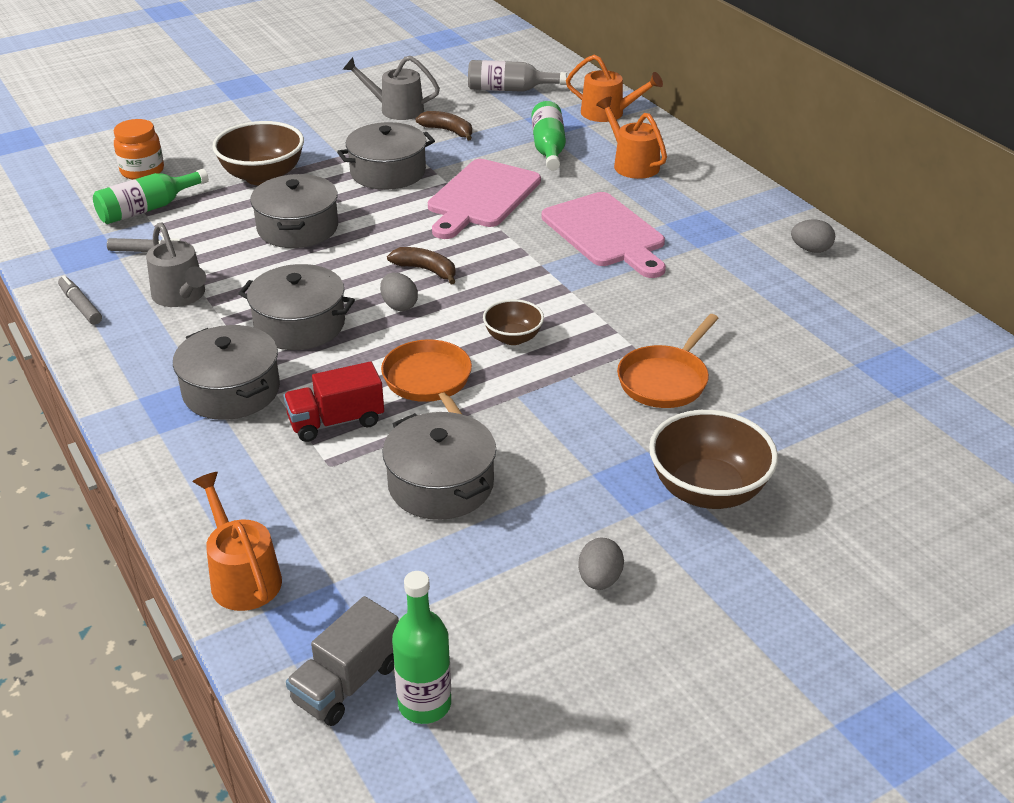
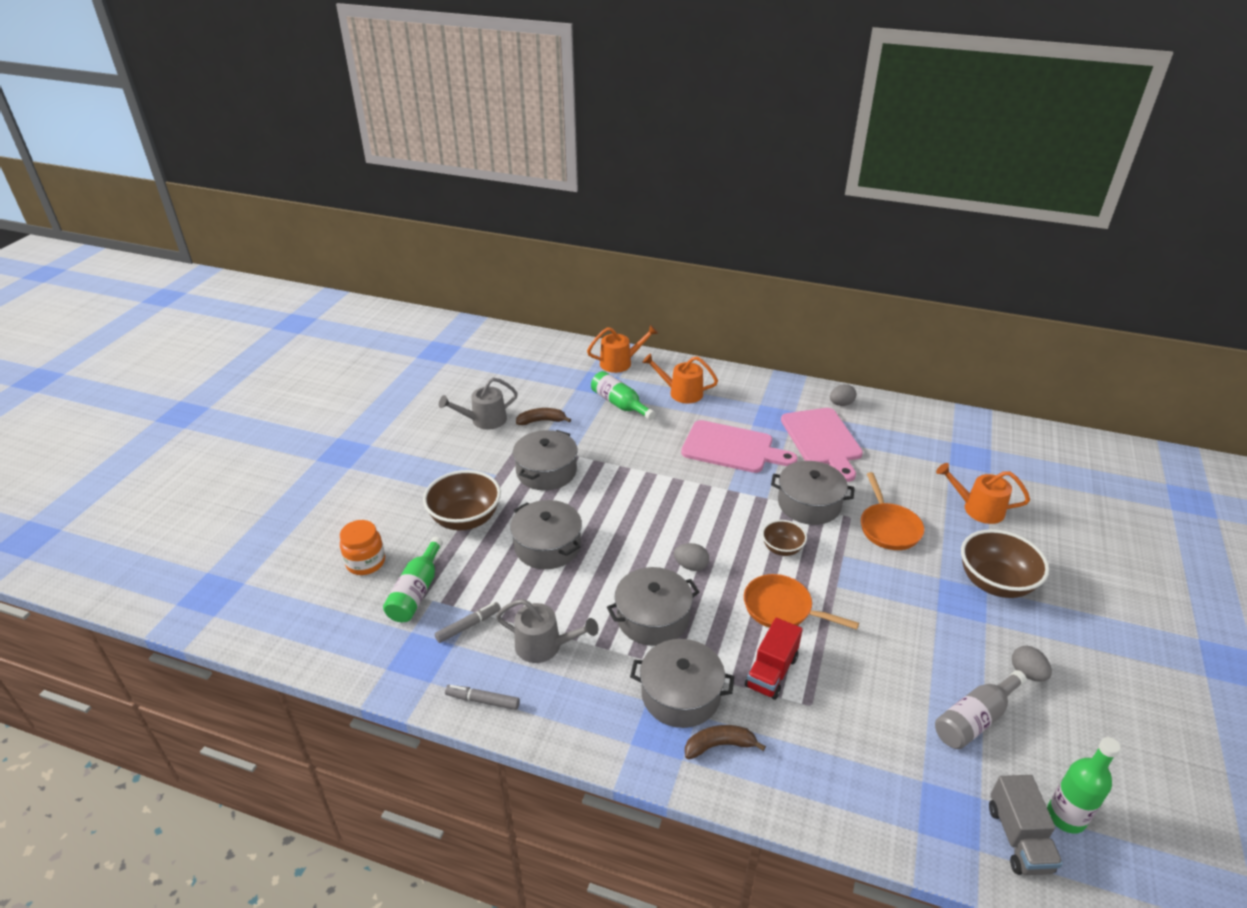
camera: 40 degrees left, 0 degrees up
orange watering can [192,472,282,611] -> orange watering can moved to [936,463,1030,524]
grey pot [382,412,496,520] -> grey pot moved to [771,461,855,525]
brown banana [387,247,456,285] -> brown banana moved to [685,725,766,759]
pink cutting board [428,159,541,239] -> pink cutting board moved to [781,408,863,482]
grey bottle [468,60,567,92] -> grey bottle moved to [935,670,1026,749]

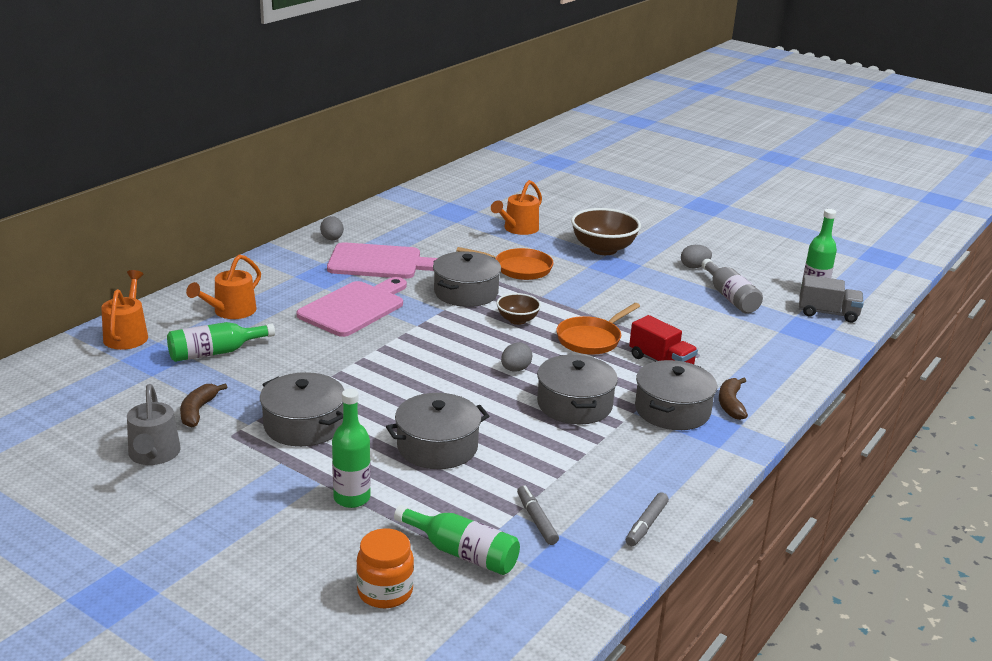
camera: 75 degrees left, 10 degrees down
brown bowl [423,470,501,530] -> green bottle [332,389,371,508]
grey watering can [496,599,598,663] -> none

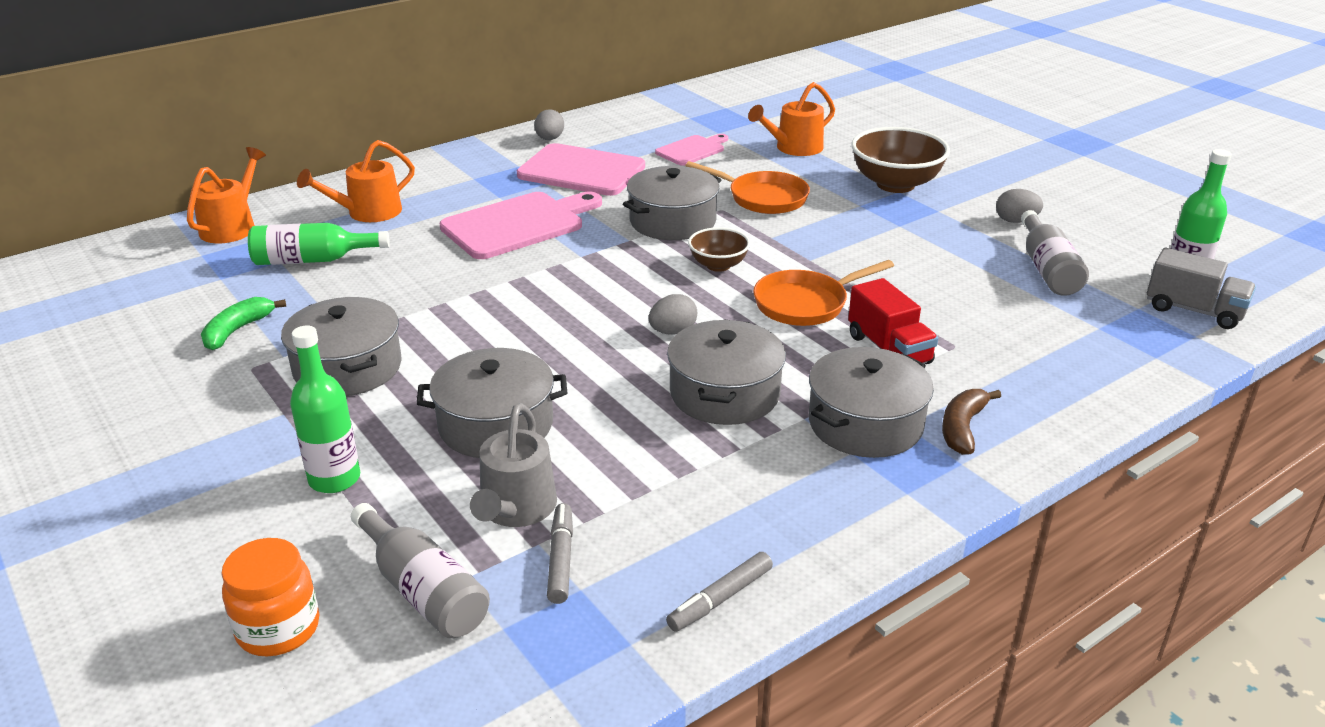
camera: 20 degrees right, 5 degrees up
grey watering can [127,384,181,465] -> grey watering can moved to [470,403,557,527]
brown banana [180,383,227,428] -> green banana [201,297,286,350]
green bottle [394,505,520,575] -> grey bottle [351,503,490,638]
none -> pink cutting board [655,134,728,166]

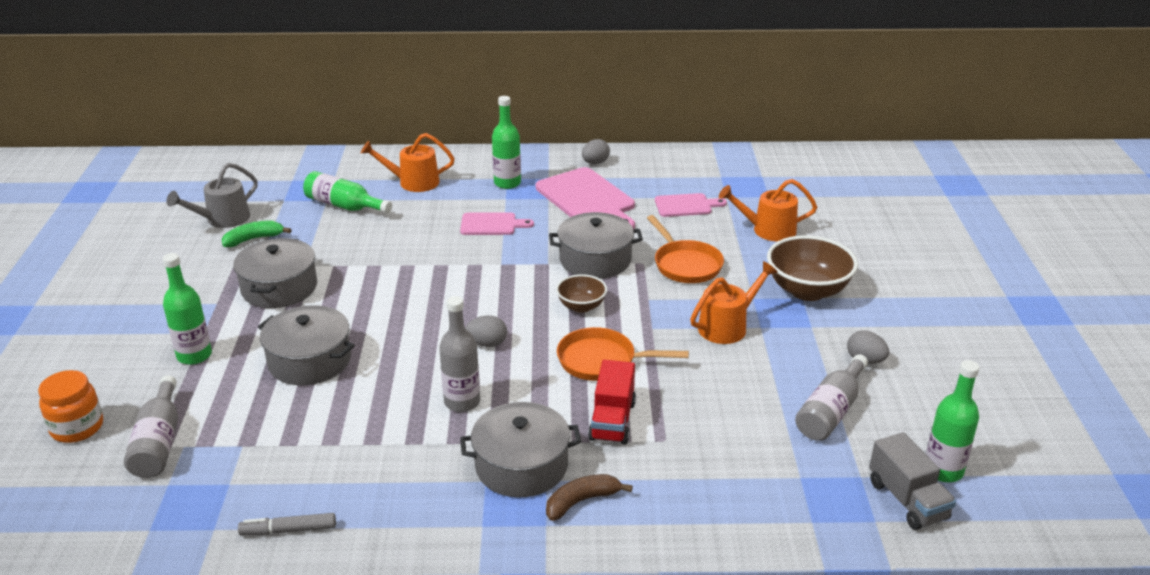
camera: 35 degrees right, 0 degrees up
orange watering can [187,147,266,243] -> orange watering can moved to [690,261,778,344]
pink cutting board [440,192,602,259] -> pink cutting board [460,212,534,235], size x0.56
grey watering can [470,403,557,527] -> grey watering can moved to [167,163,258,228]
grey marker [547,503,573,604] -> none
grey pot [667,320,786,425] -> grey bottle [439,296,480,412]
none -> green bottle [492,96,521,189]

